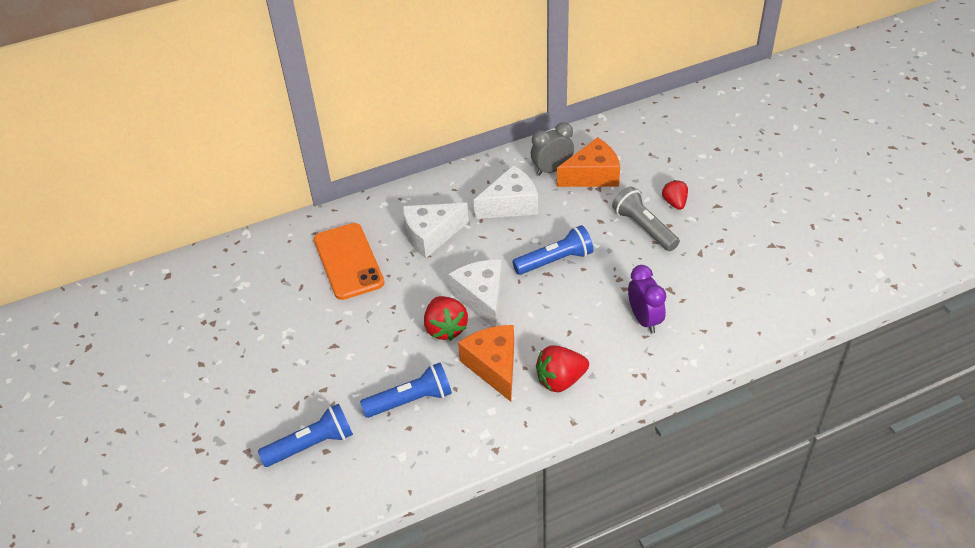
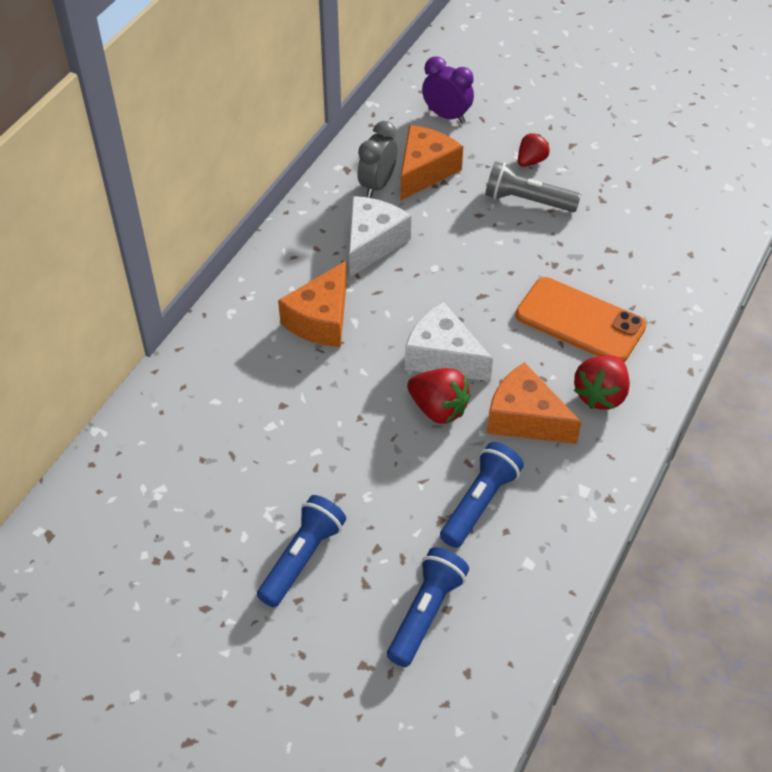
camera: 40 degrees left, 5 degrees up
orange phone [314,223,384,300] -> orange phone moved to [515,277,647,362]
white cheese [403,203,469,258] -> orange cheese [278,261,347,347]
blue flashlight [512,225,593,275] -> blue flashlight moved to [257,495,346,607]
purple clock [628,265,666,334] -> purple clock moved to [422,56,474,123]
red strawberry [662,180,688,210] -> red strawberry turned 90 degrees clockwise [518,133,550,167]

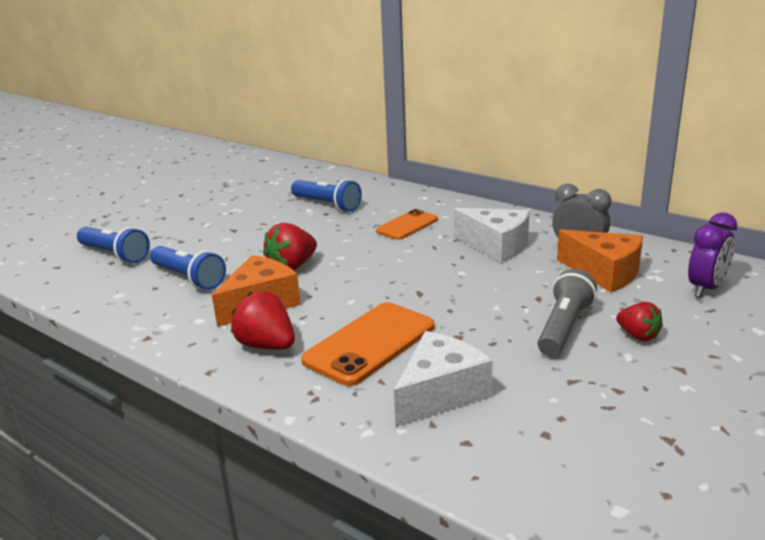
camera: 100 degrees right, 25 degrees down
blue flashlight [257,495,346,607] -> blue flashlight moved to [291,179,362,212]
orange cheese [278,261,347,347] -> orange phone [376,209,438,240]
white cheese [405,302,493,381] -> white cheese moved to [394,331,493,427]

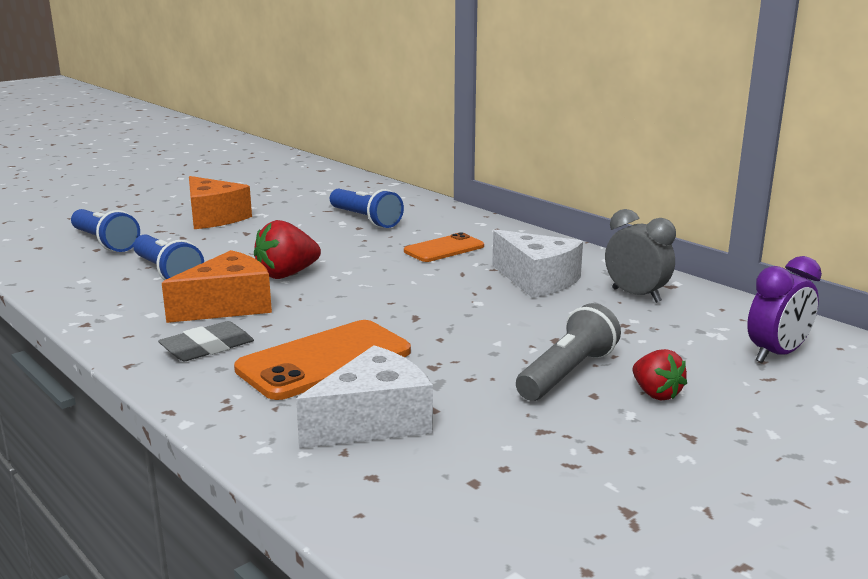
camera: 10 degrees right, 5 degrees down
red strawberry [231,291,295,350] -> grey eraser [158,321,254,361]
orange cheese [557,229,643,292] -> orange cheese moved to [189,176,252,229]

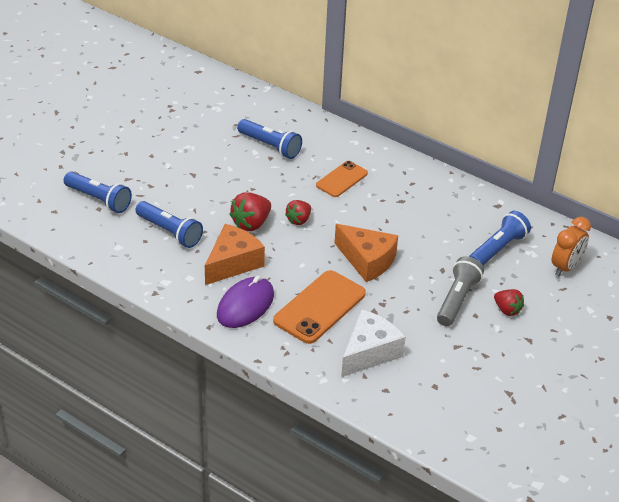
camera: 15 degrees left, 20 degrees up
grey eraser [158,321,254,361] -> purple mouse [217,276,274,328]
orange cheese [189,176,252,229] -> orange cheese moved to [334,224,398,282]
white cheese [492,229,583,298] -> none
grey clock [605,209,676,303] -> none
purple clock [747,256,822,363] -> orange clock [552,217,591,276]
none -> red strawberry [285,200,311,225]
none -> blue flashlight [469,211,531,265]

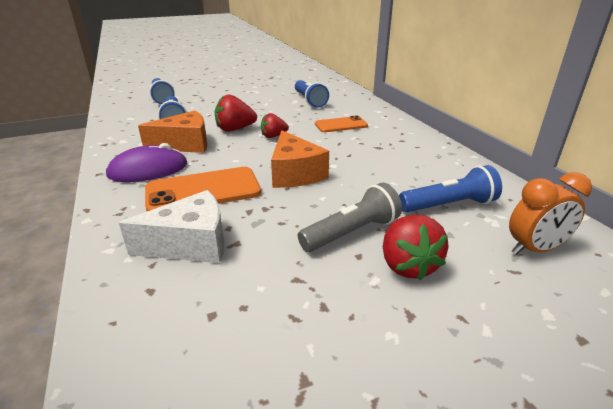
camera: 35 degrees right, 10 degrees down
red strawberry [494,289,524,316] -> red strawberry [383,215,449,280], size x1.53

